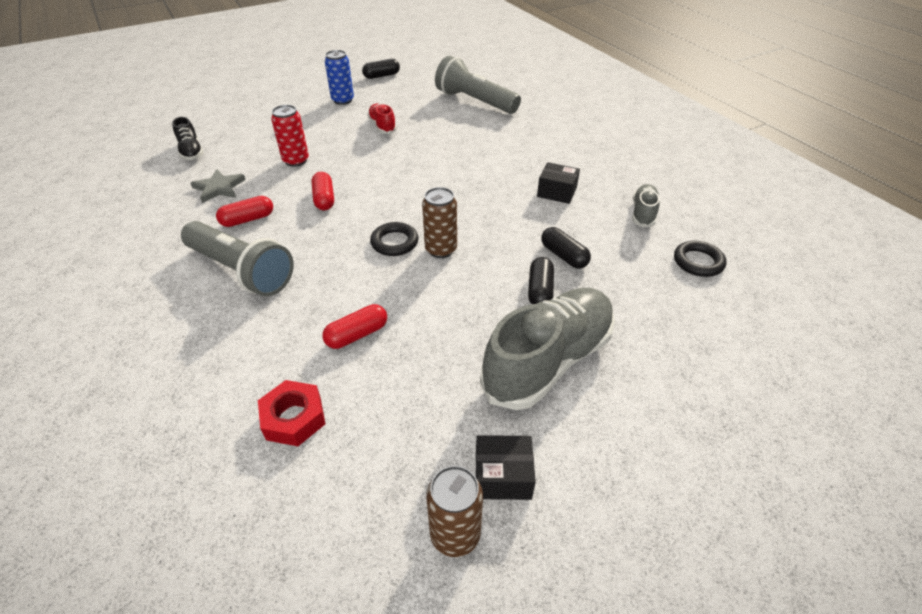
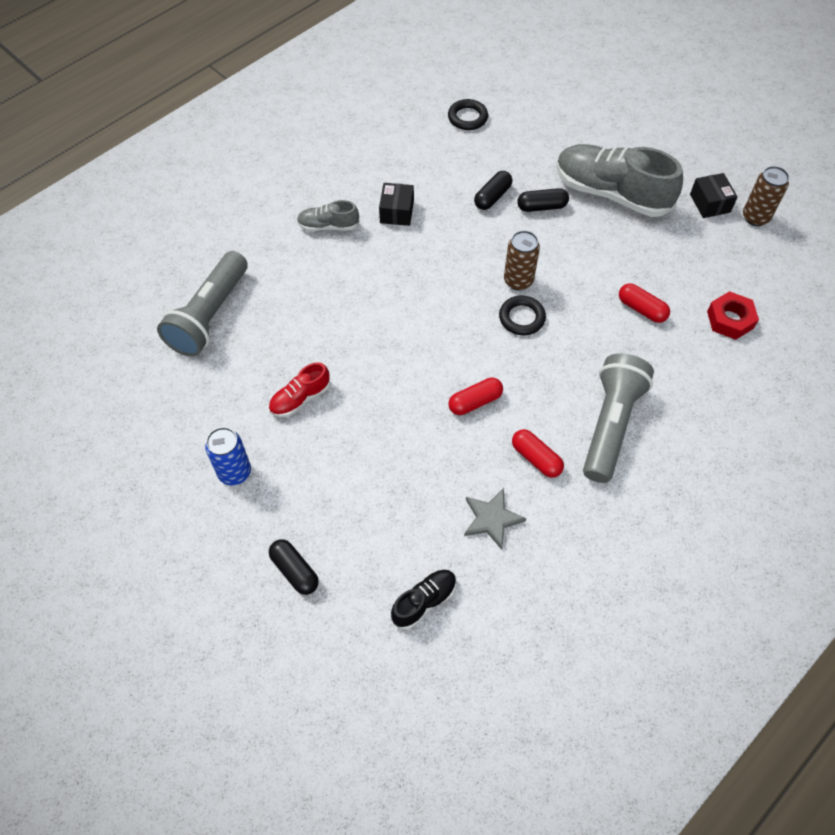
camera: 105 degrees left, 15 degrees up
red can [271,105,309,167] -> none
black capsule [362,59,400,79] -> black capsule moved to [269,539,319,595]
grey shoe [632,184,660,227] -> grey shoe moved to [297,200,360,231]

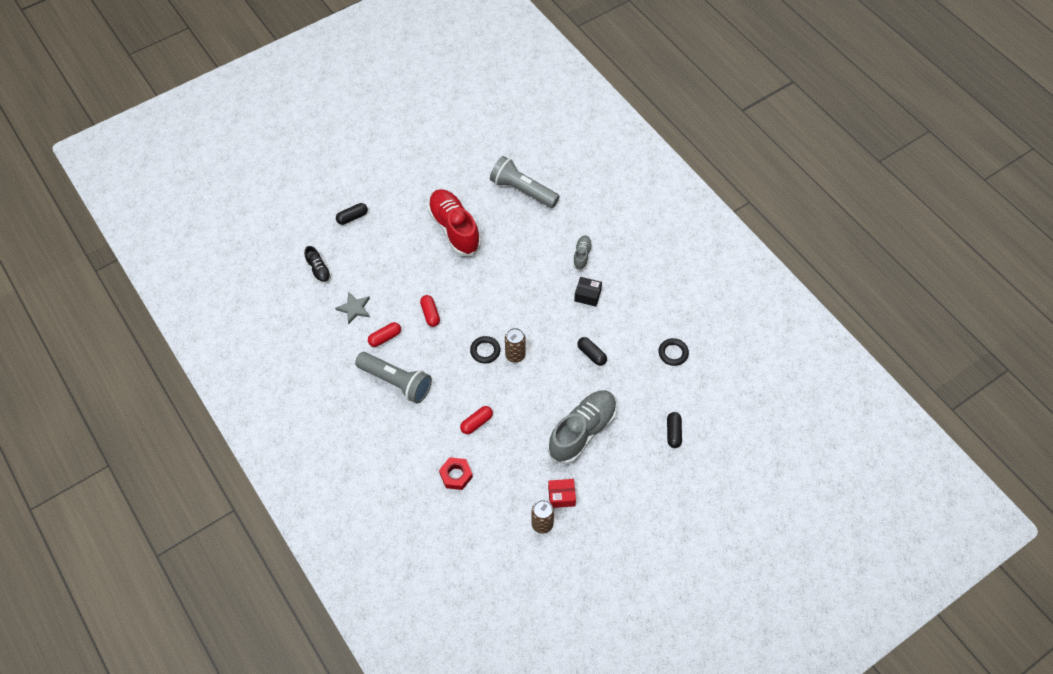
camera: 100 degrees right, 0 degrees up
blue can [205,427,251,486] -> none
red shoe [268,362,330,417] -> red shoe [427,189,481,256], size x2.07
black capsule [517,188,569,212] -> black capsule moved to [667,412,682,448]
black box [690,173,738,218] -> red box [548,479,576,508]

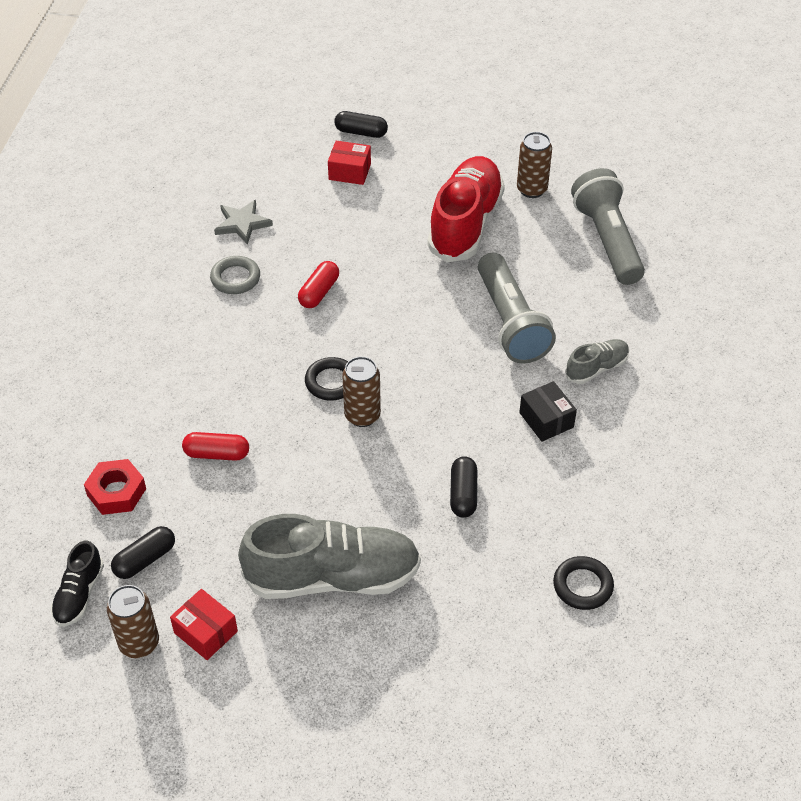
camera: 45 degrees right, 10 degrees down
black shoe [304,246,331,284] -> black shoe moved to [51,541,104,627]
grey flashlight [355,352,432,404] -> grey flashlight moved to [478,253,556,364]
red capsule [368,322,401,347] -> grey ring [210,256,260,294]
black capsule [667,412,682,448] -> black capsule moved to [111,526,175,579]
none -> red box [328,141,371,185]
none -> brown can [517,132,552,198]

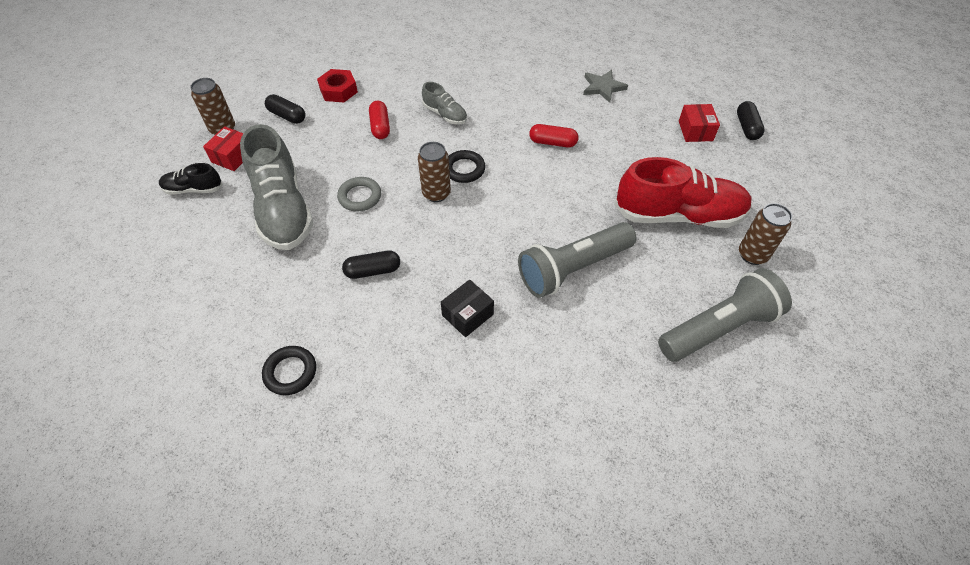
camera: 75 degrees right, 5 degrees up
black shoe [51,541,104,627] -> black shoe moved to [159,163,223,195]
grey ring [210,256,260,294] -> grey ring moved to [337,177,381,212]
grey shoe [565,339,629,384] -> grey shoe moved to [422,82,467,124]

